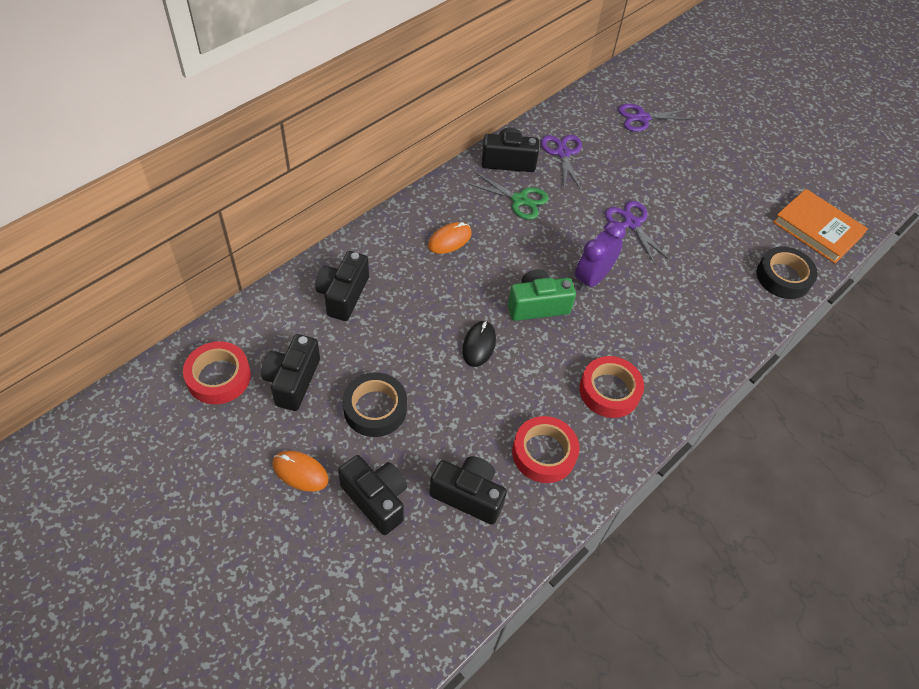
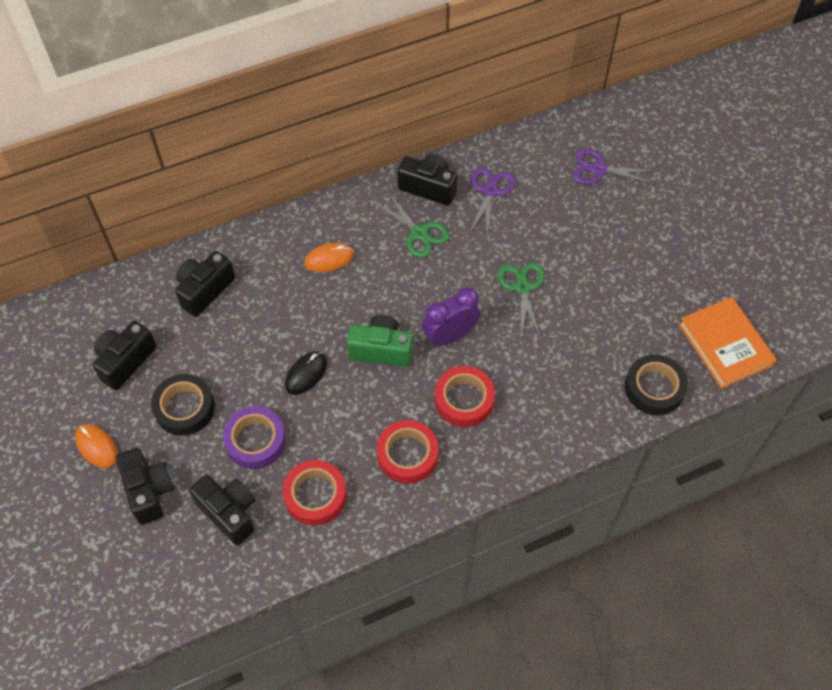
camera: 25 degrees right, 5 degrees up
red tape [183,341,251,404] -> red tape moved to [435,366,495,427]
purple scissors [605,201,671,265] -> green scissors [498,263,545,339]
none -> purple tape [223,406,286,469]

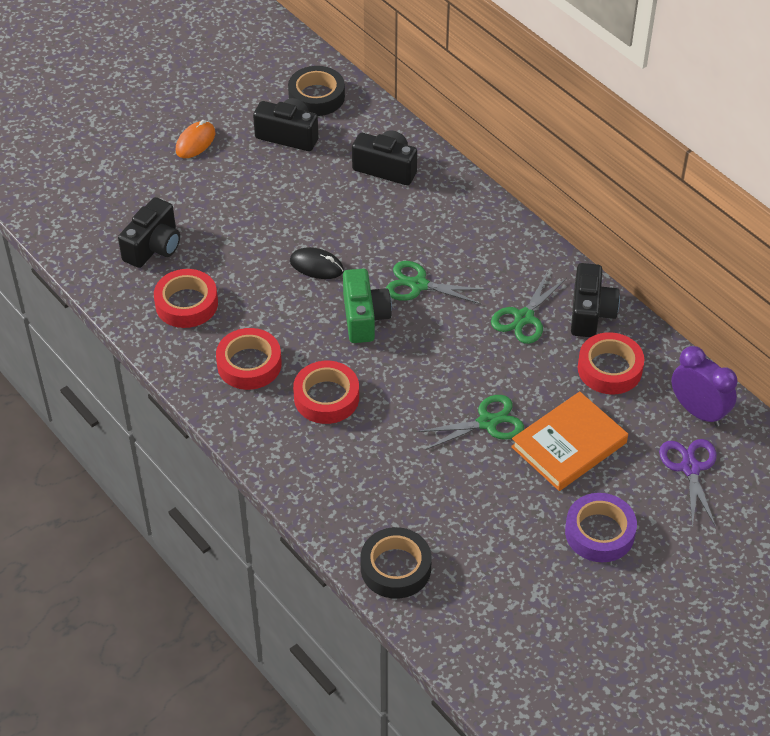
camera: 75 degrees right, 10 degrees down
black camera [116,448,174,525] -> none
black tape [151,374,215,436] -> black tape moved to [288,66,345,116]
purple tape [223,406,286,469] -> purple tape moved to [565,493,637,562]
orange mouse [304,243,354,272] -> none
purple clock [422,287,481,347] -> purple clock moved to [671,346,737,426]
purple scissors [469,167,516,238] -> red tape [578,332,644,394]
orange book [678,297,777,389] -> orange book moved to [511,391,628,491]
none -> green scissors [386,261,486,305]

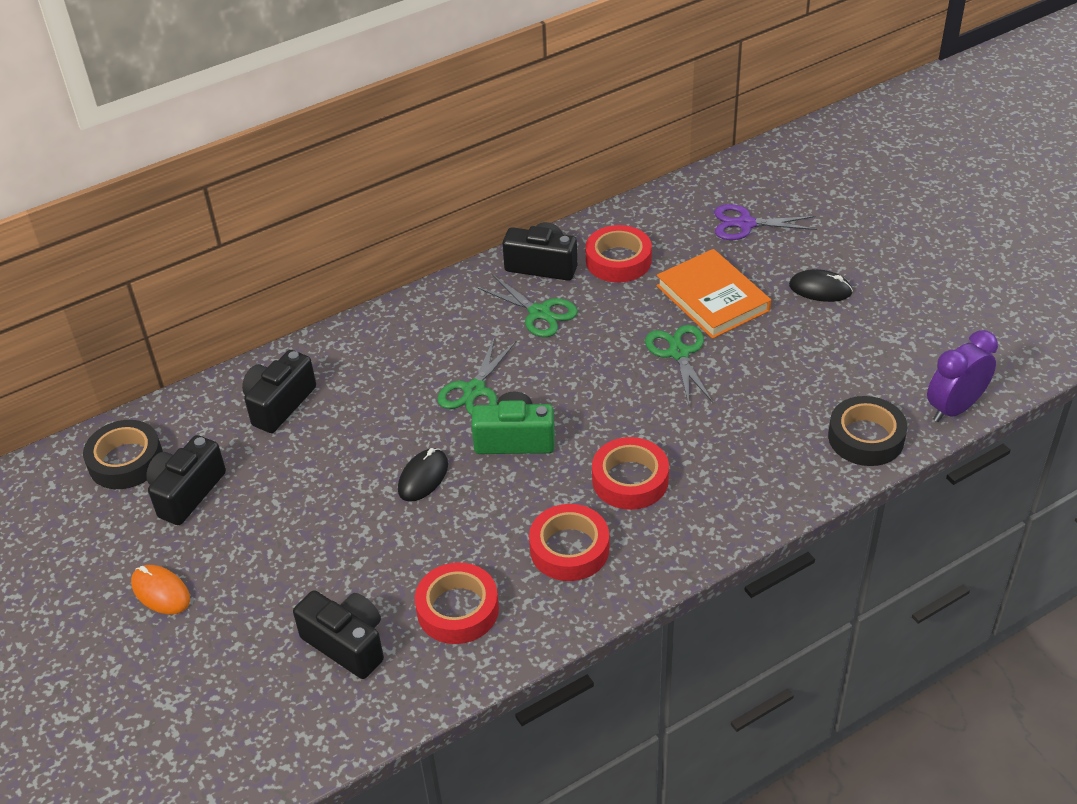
camera: 80 degrees left, 5 degrees down
purple tape [565,493,637,562] -> black mouse [789,269,853,302]
purple clock [671,346,737,426] -> purple clock moved to [927,330,998,422]

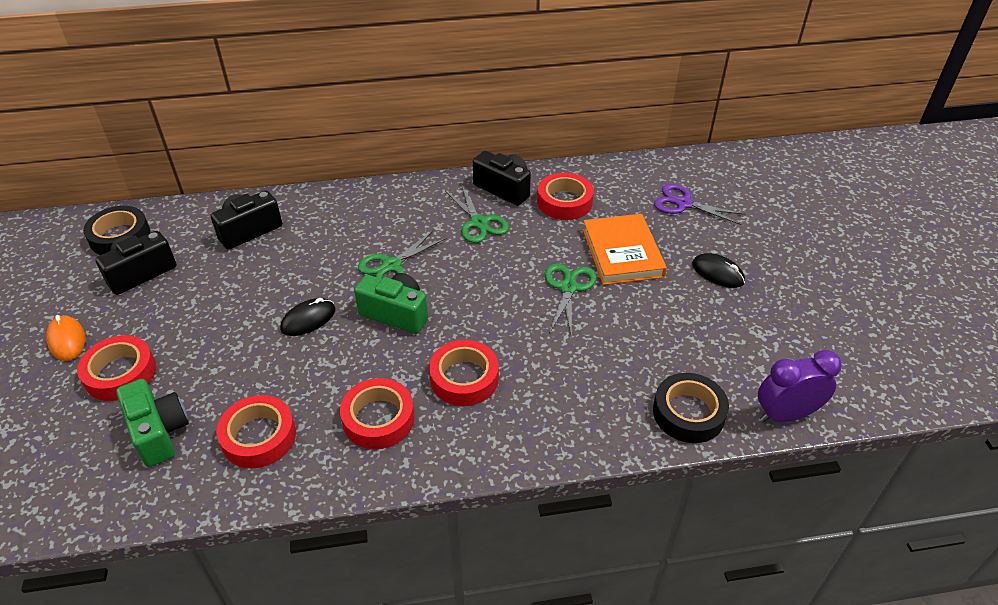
camera: 20 degrees right, 0 degrees up
black camera [293,590,384,679] -> green camera [116,379,189,467]
none -> red tape [77,335,156,401]

